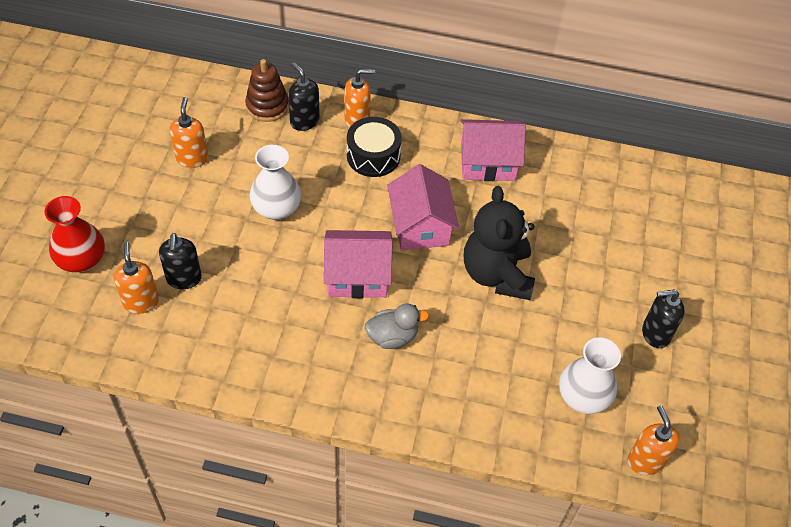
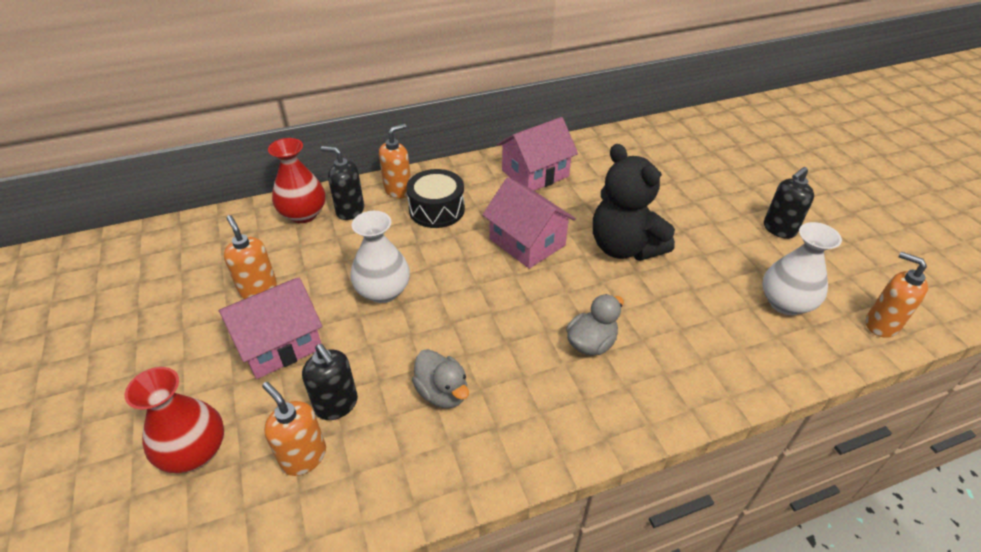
camera: 30 degrees left, 10 degrees down
brown stacking toy [245,59,289,122] -> red vase [268,138,325,223]
pink house [324,230,393,298] -> pink house moved to [219,278,322,379]
none -> grey duck [412,349,469,408]

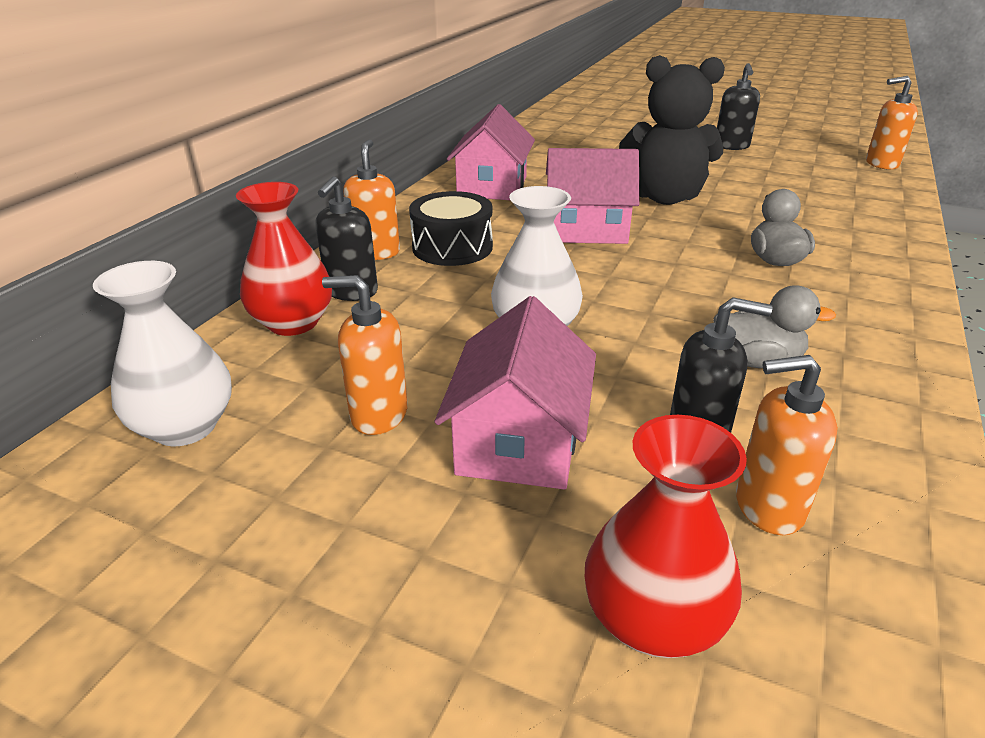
camera: 45 degrees left, 10 degrees down
black soap dispenser [321,146,364,220] -> black soap dispenser turned 45 degrees counterclockwise [315,176,378,301]
white vase [762,222,842,315] -> white vase moved to [93,261,232,446]

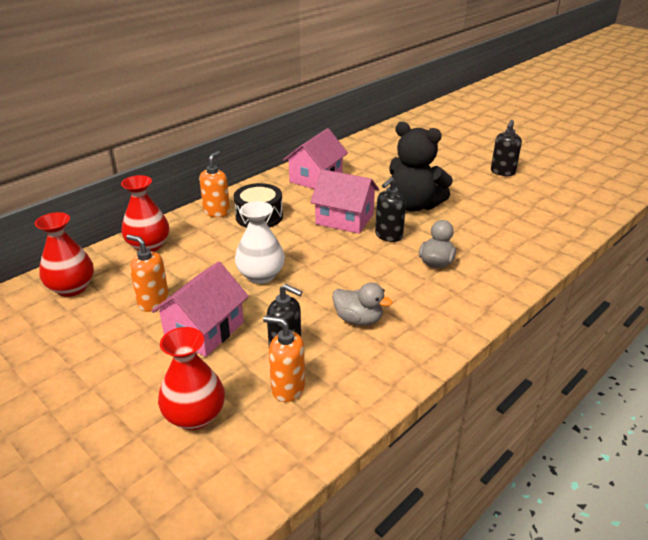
camera: 20 degrees right, 0 degrees up
white vase [93,261,232,446] -> red vase [35,212,94,297]
black soap dispenser [315,176,378,301] -> black soap dispenser moved to [375,177,406,242]
orange soap dispenser [866,76,918,169] -> none

